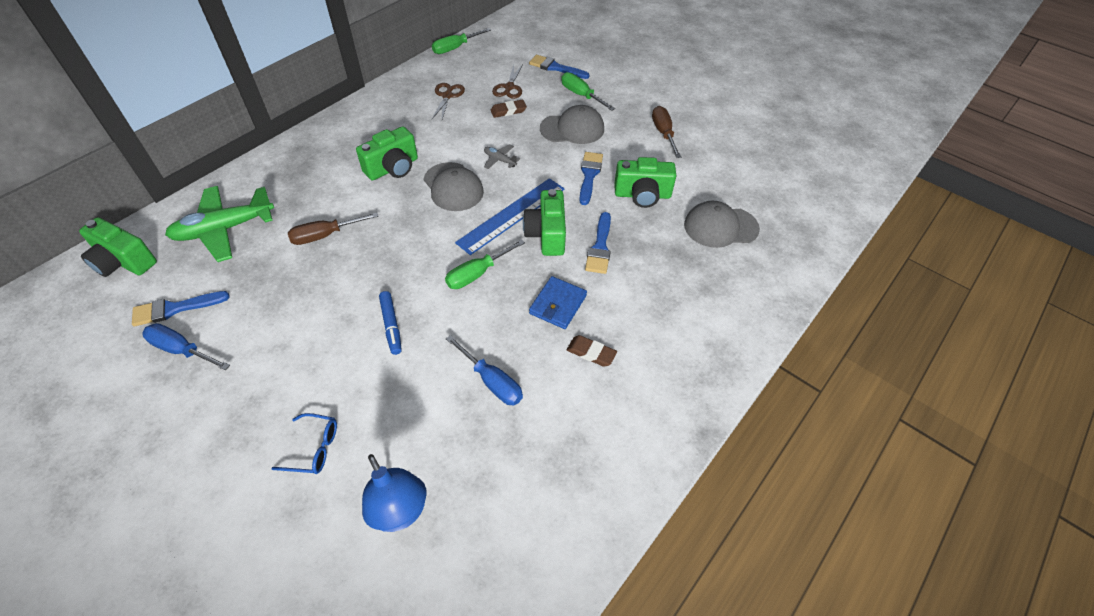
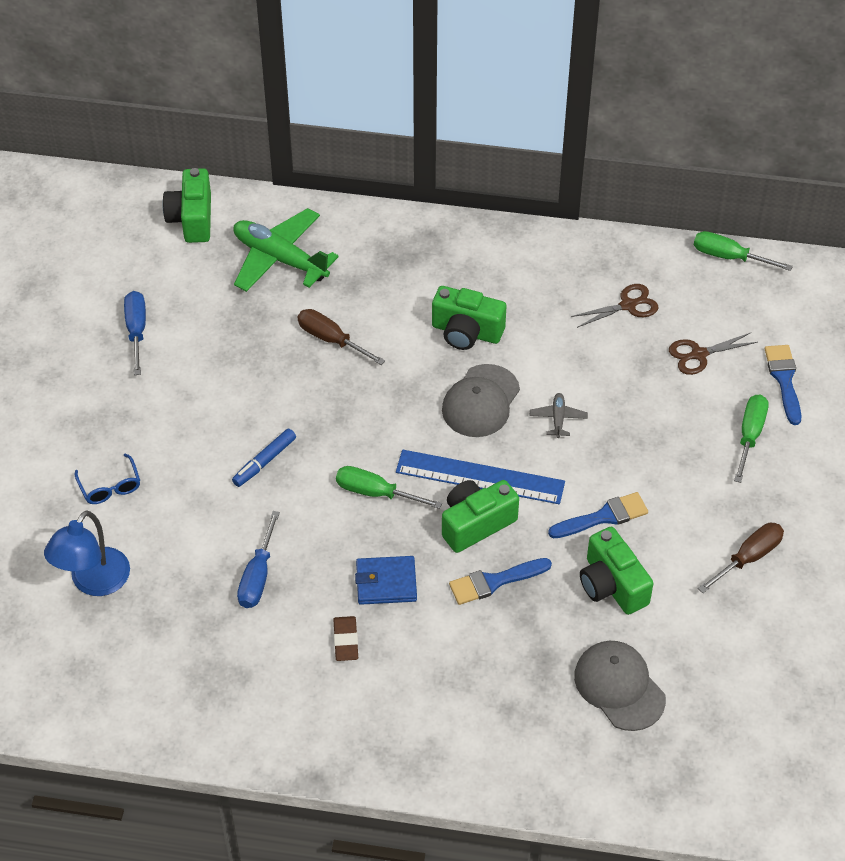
camera: 60 degrees right, 0 degrees up
blue brush [132,291,230,326] -> none
brown eraser [491,100,527,118] -> none
grey cap [540,105,604,144] -> none

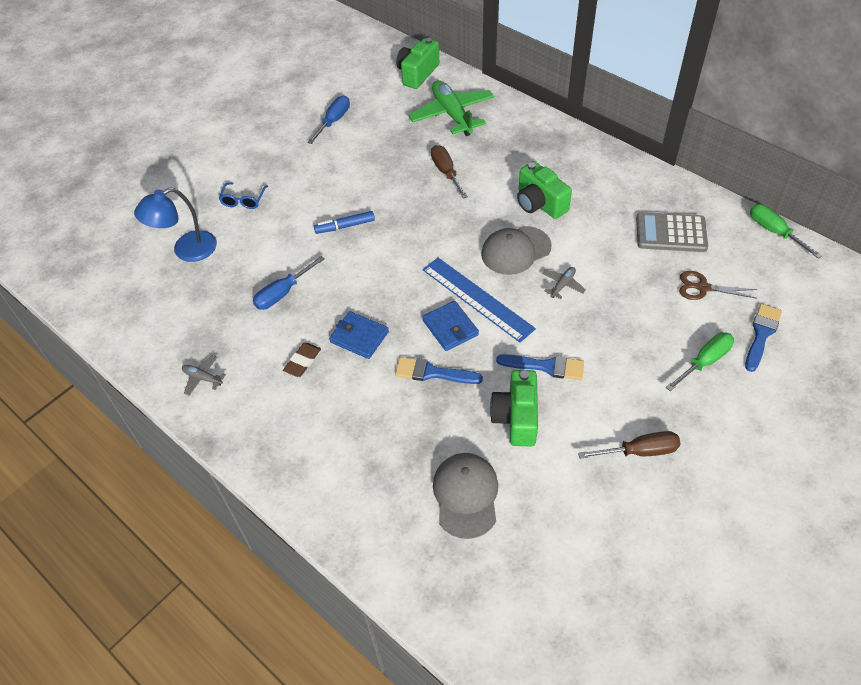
camera: 35 degrees right, 0 degrees up
green screwdriver [336,466,442,509] -> none
green camera [442,480,519,553] -> blue wallet [422,301,479,351]
brown scissors [571,284,658,328] -> grey calculator [636,212,708,252]
none -> grey plane [182,355,226,396]

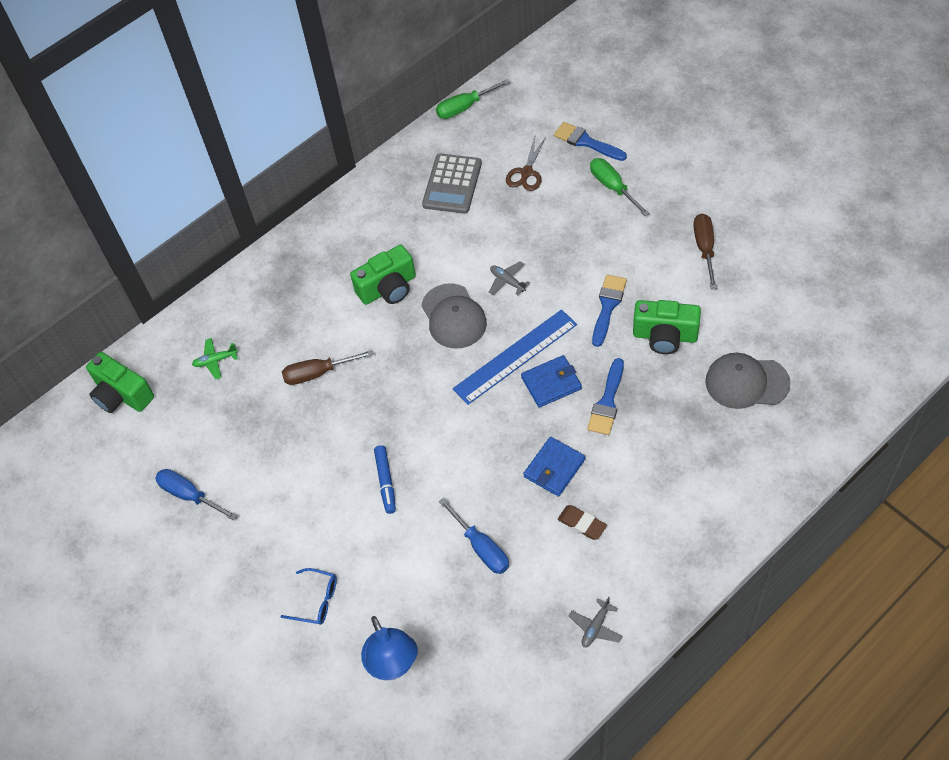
camera: 80 degrees left, 5 degrees up
green plane [408,80,494,136] -> green plane [192,338,238,379], size x0.44

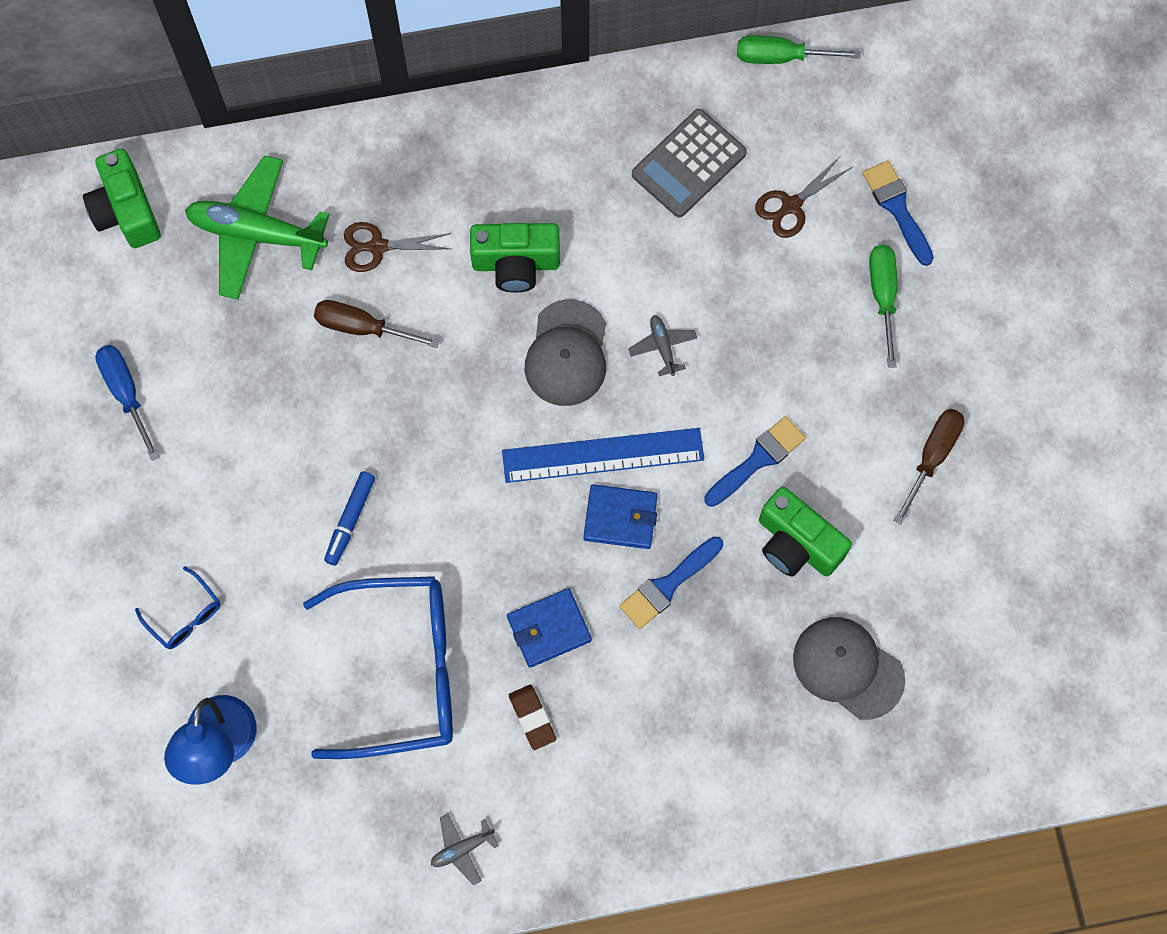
camera: 25 degrees right, 15 degrees up
green plane [192,338,238,379] -> green plane [185,156,330,300], size x2.25
blue screwdriver [439,498,509,574] -> blue glasses [303,576,453,759]
none -> brown scissors [344,222,451,272]

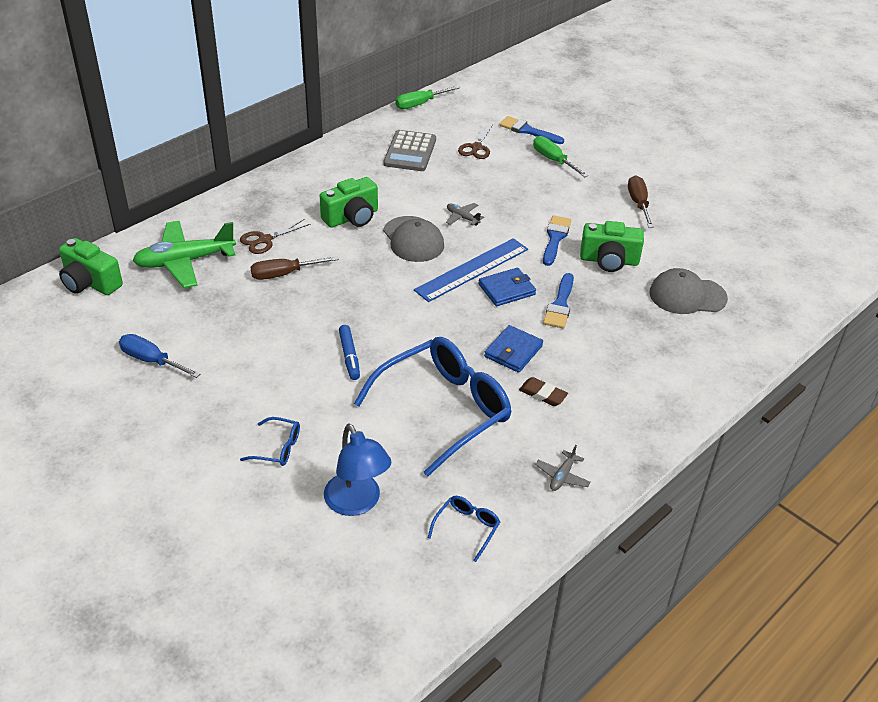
camera: 35 degrees left, 30 degrees down
none -> blue glasses [427,496,500,562]

